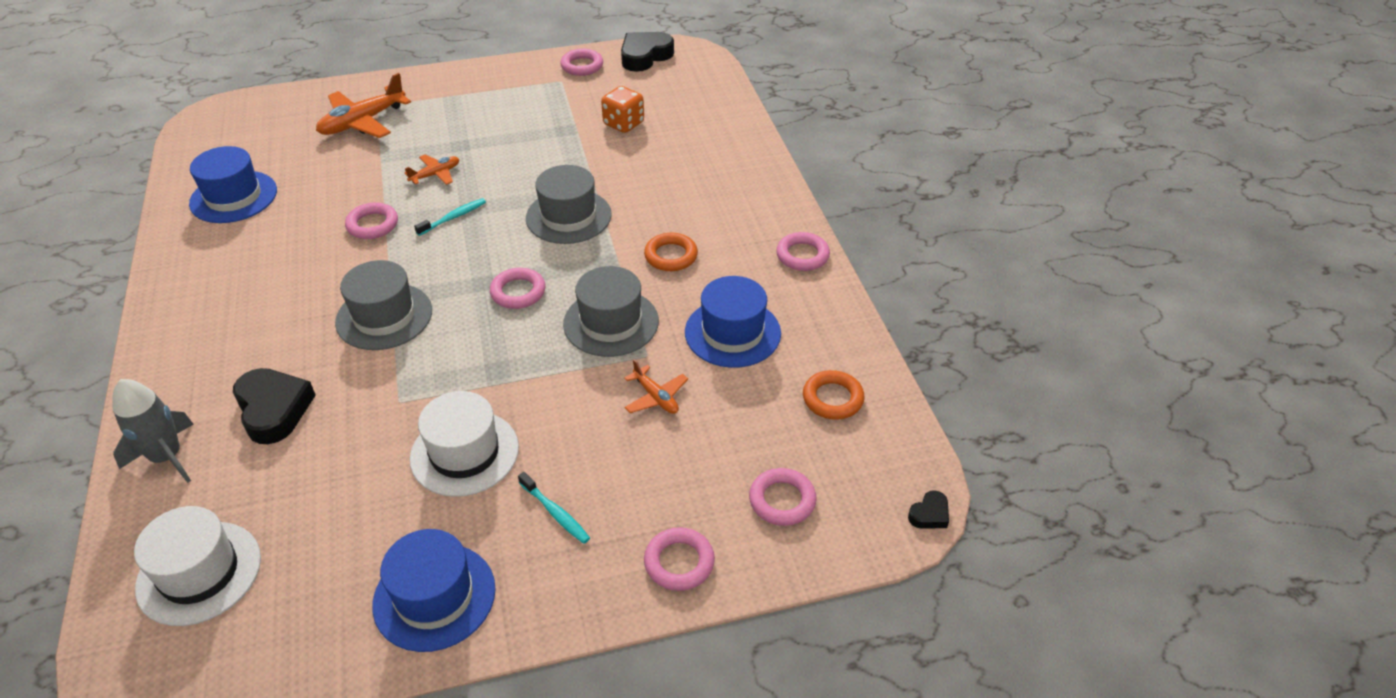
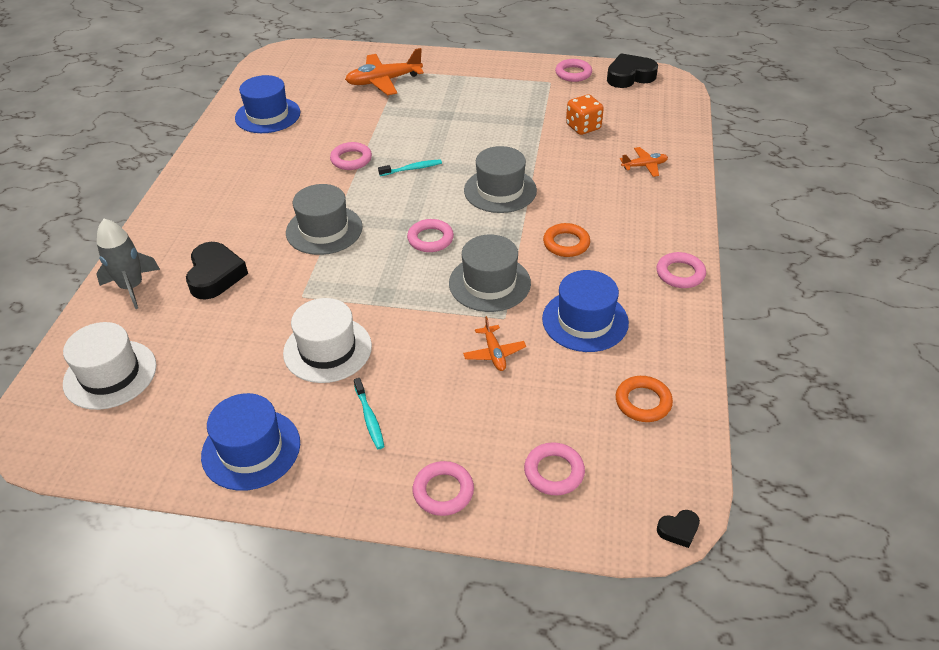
camera: 25 degrees right, 0 degrees up
orange plane [404,154,459,185] -> orange plane moved to [620,147,668,177]

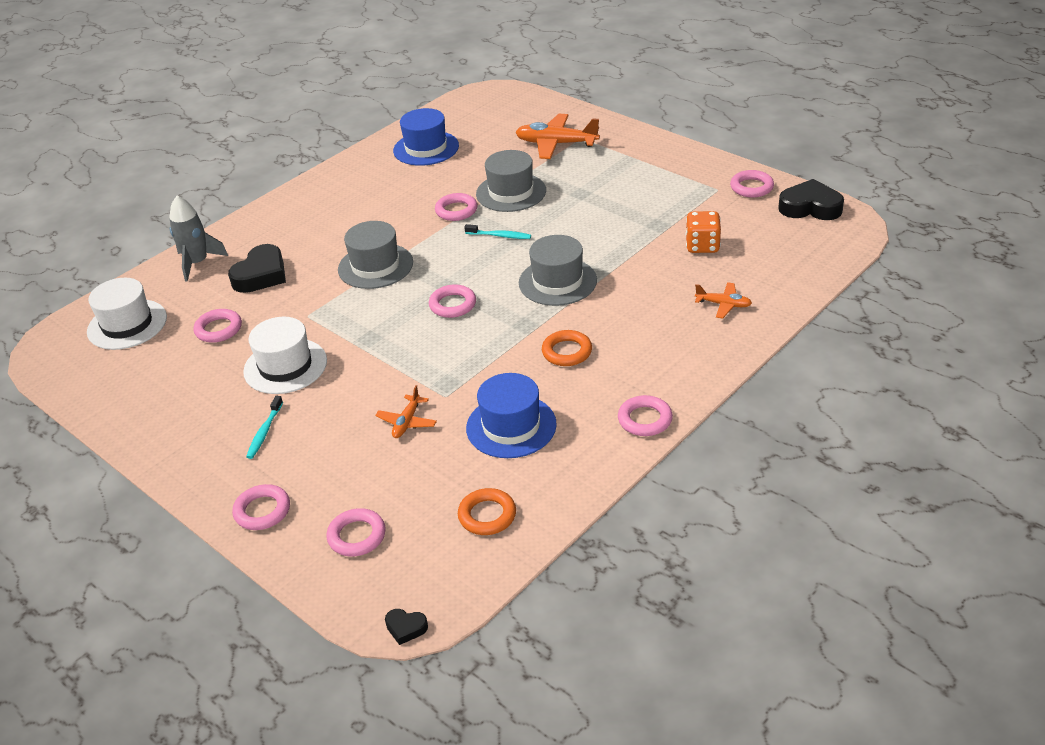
camera: 35 degrees right, 5 degrees down
blue hat [201,393,300,491] -> none
grey hat [449,235,531,312] -> grey hat moved to [476,150,546,212]
none -> pink ring [194,309,242,343]

